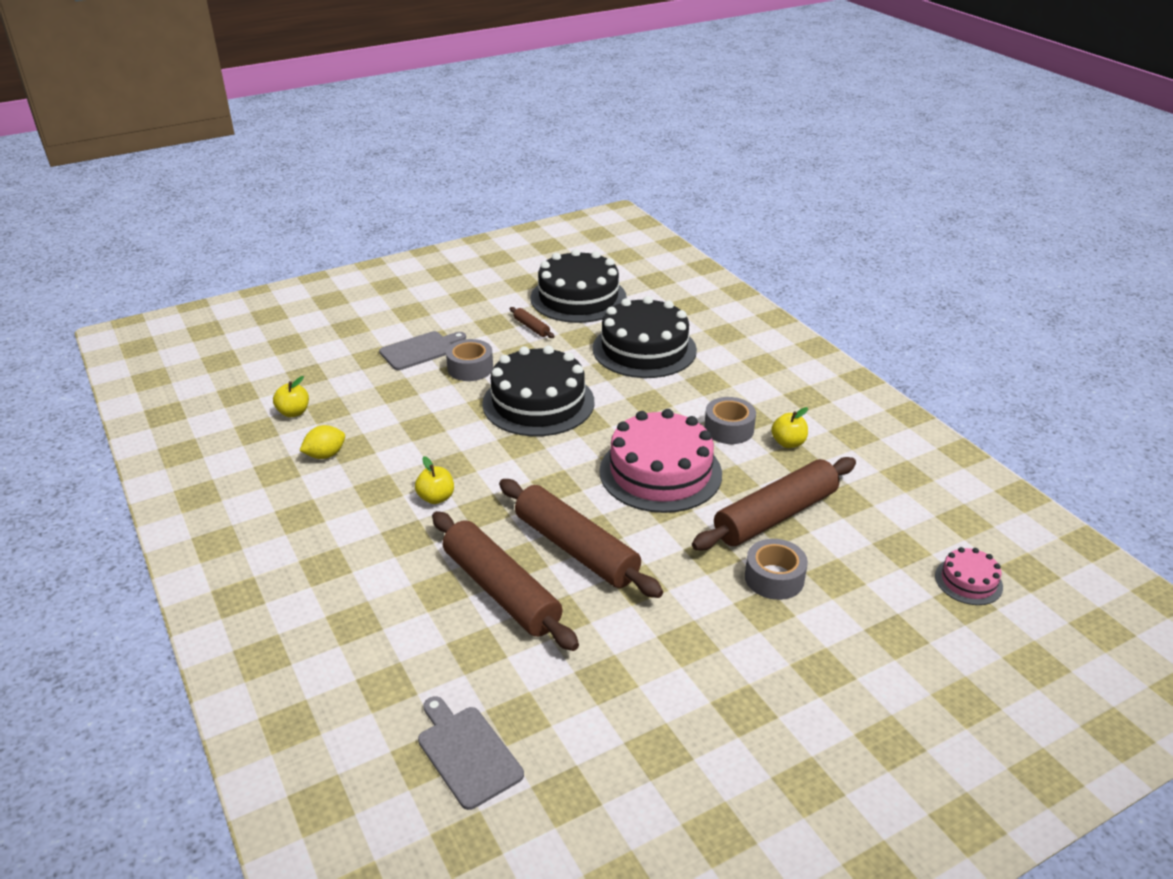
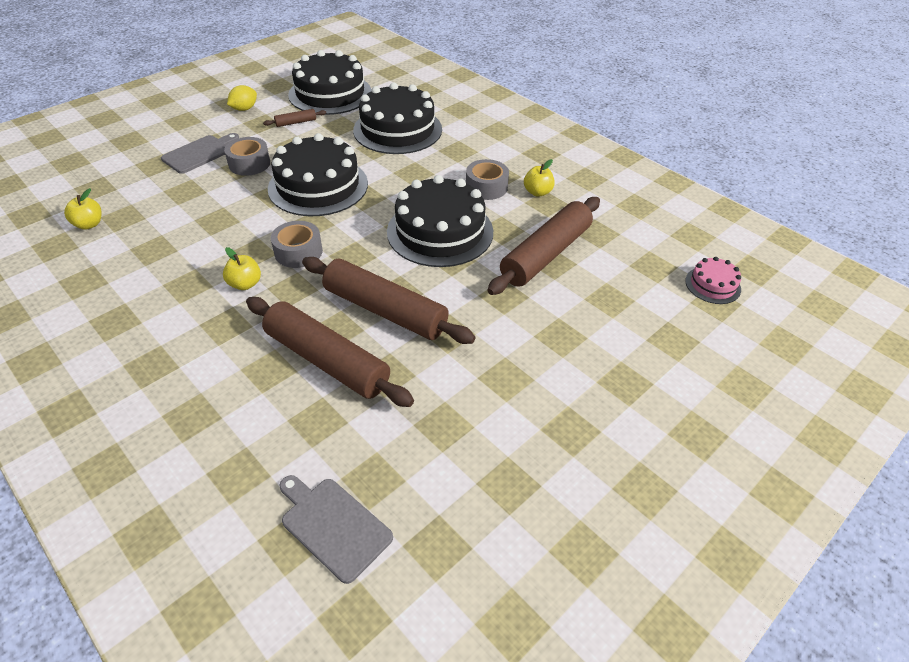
camera: 15 degrees left, 10 degrees up
yellow lemon [299,425,345,459] -> yellow lemon moved to [227,85,257,111]
brown rolling pin [510,307,554,338] -> brown rolling pin turned 60 degrees counterclockwise [263,109,326,127]
pink cake [599,409,722,513] -> black cake [387,175,493,267]
grey tape [745,539,808,600] -> grey tape moved to [271,221,323,268]

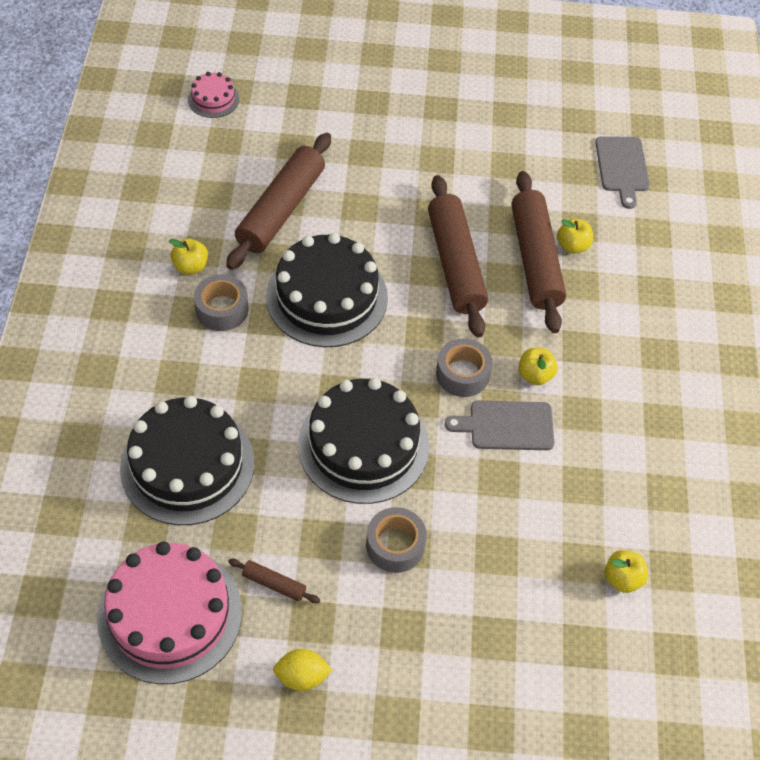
camera: 135 degrees left, 10 degrees up
grey cutting board [161,133,239,174] -> grey cutting board moved to [445,401,555,450]
black cake [288,50,372,115] -> pink cake [97,542,242,684]
brown rolling pin [487,197,600,295] -> brown rolling pin turned 60 degrees counterclockwise [226,133,331,270]
none -> yellow apple [557,218,593,254]

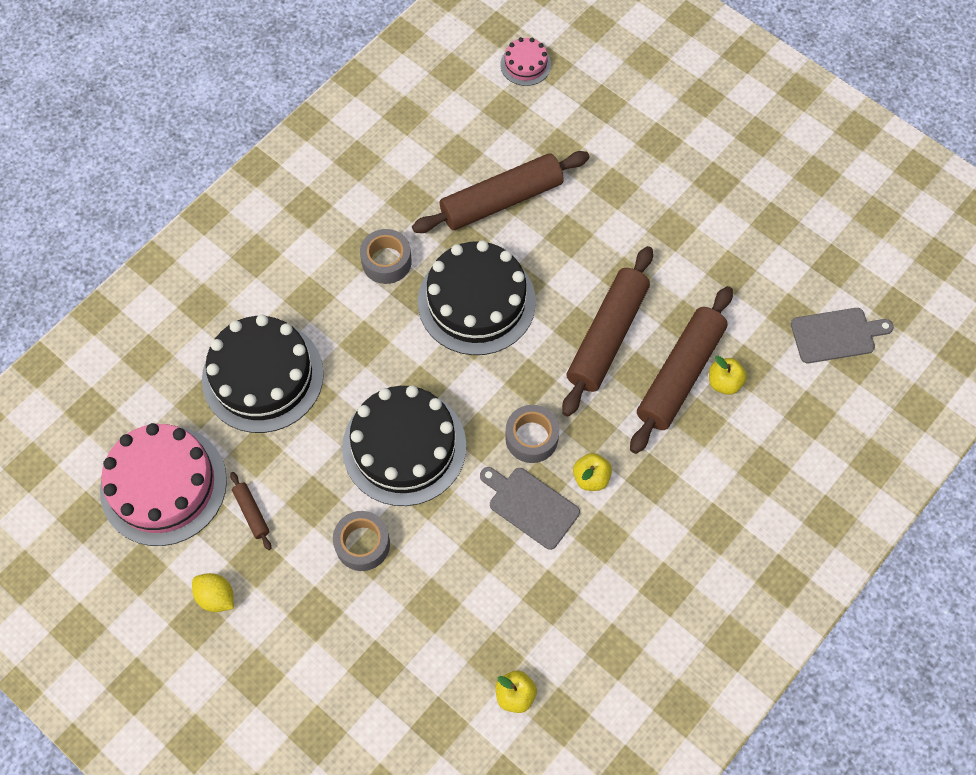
camera: 40 degrees right, 10 degrees up
yellow apple [169,238,208,274] -> none
grey cutting board [595,136,650,209] -> grey cutting board turned 135 degrees counterclockwise [791,308,894,363]

